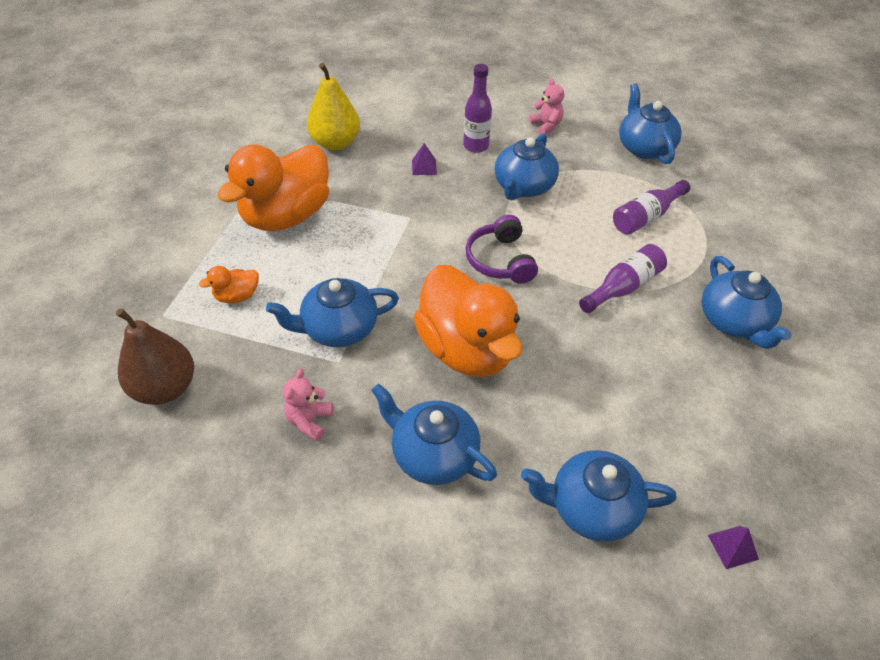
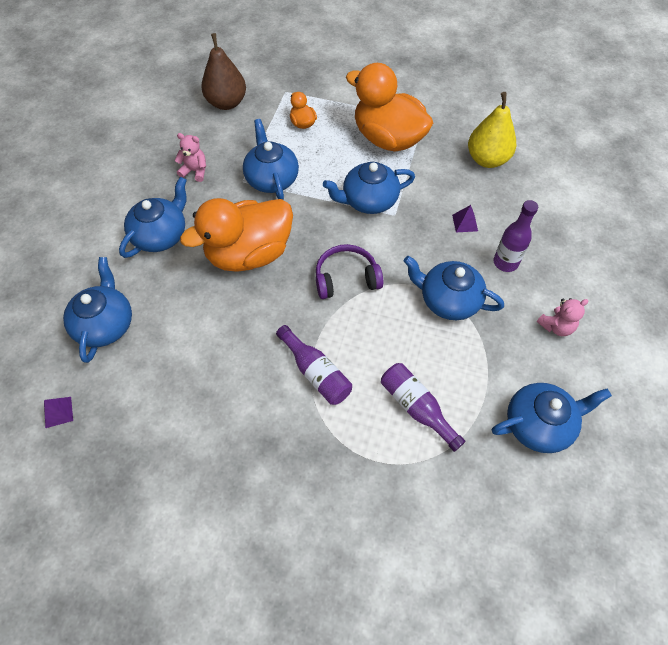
camera: 90 degrees right, 10 degrees up
blue teapot [702,256,792,349] -> blue teapot moved to [323,162,415,214]

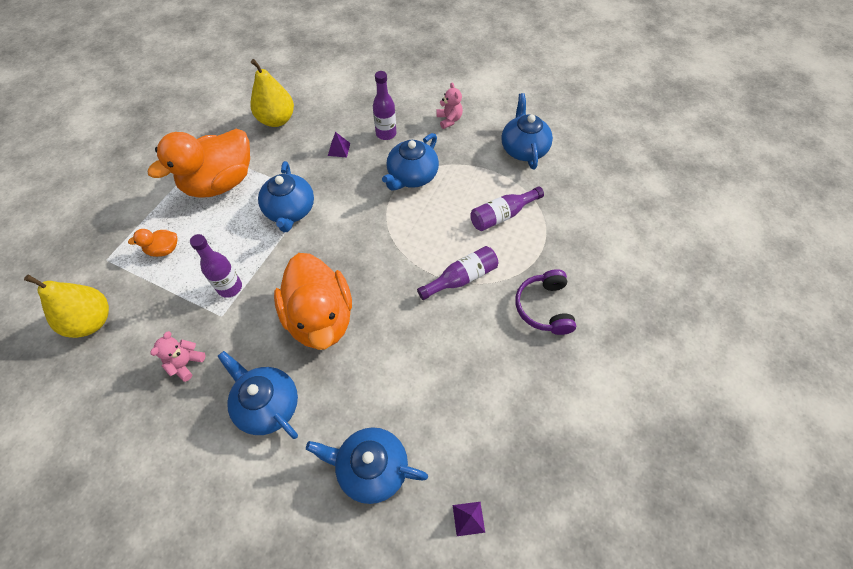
camera: 80 degrees left, 0 degrees up
brown pear [201,33,246,110] -> yellow pear [24,275,109,338]
blue teapot [243,119,299,200] -> purple bottle [190,234,242,298]
purple headphones [316,244,383,299] -> purple headphones moved to [515,269,576,335]

